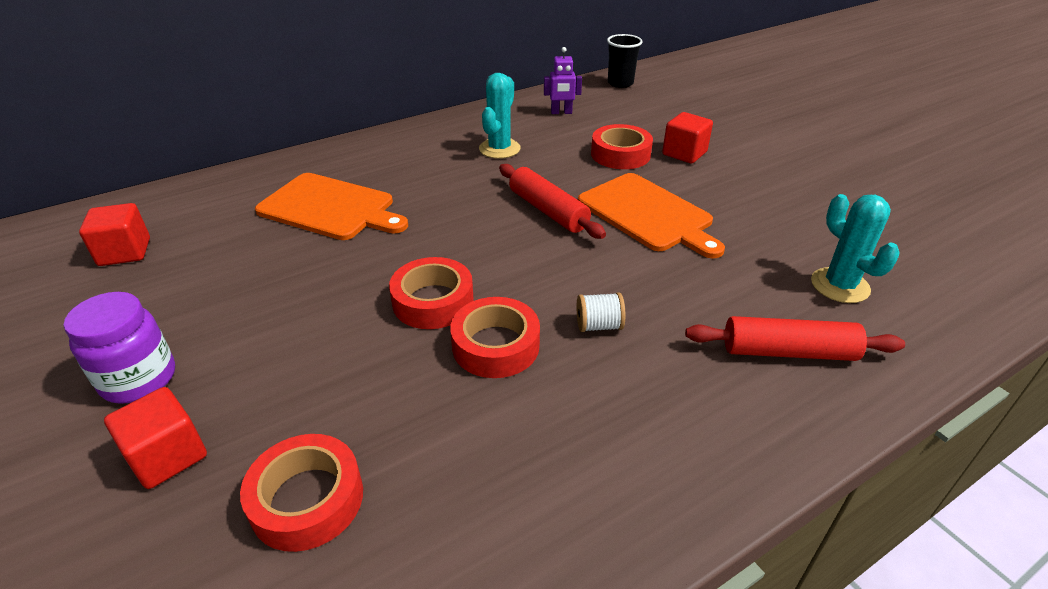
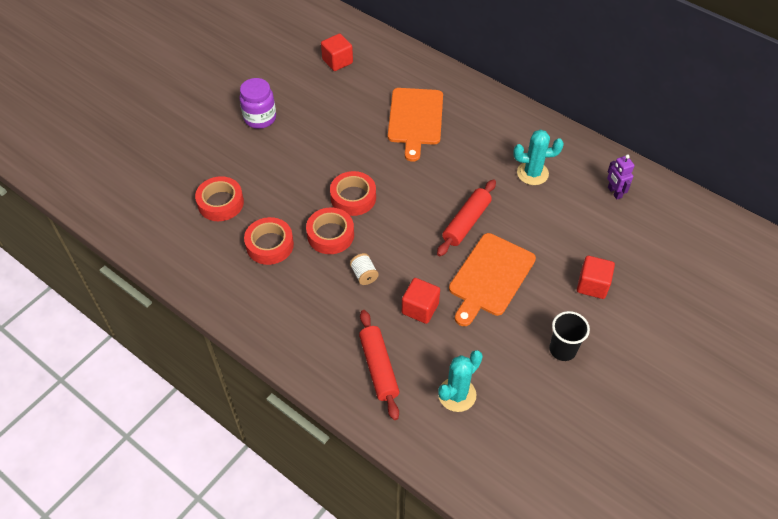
camera: 70 degrees right, 15 degrees up
red cube [104,387,207,489] -> red cube moved to [402,278,440,324]
red tape [591,124,653,169] -> red tape moved to [244,217,294,265]
black cup [607,34,643,88] -> black cup moved to [549,311,590,361]

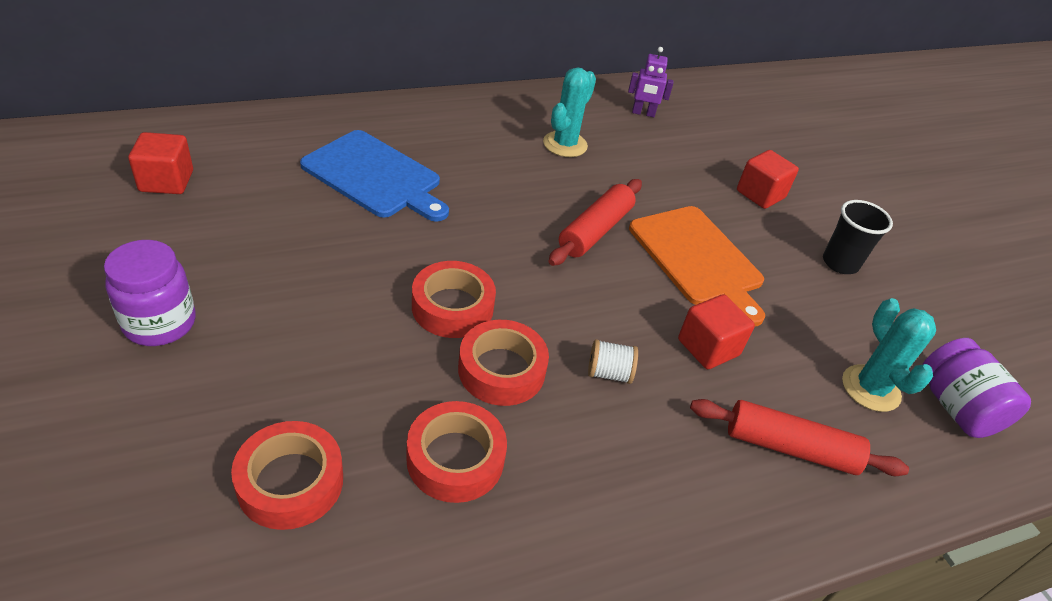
camera: 65 degrees left, 10 degrees down
orange cutting board [388,88,443,162] -> blue cutting board [300,130,449,222]
red rolling pin [437,179,496,256] -> red rolling pin turned 60 degrees clockwise [548,179,642,266]
none -> purple jar [922,338,1031,438]

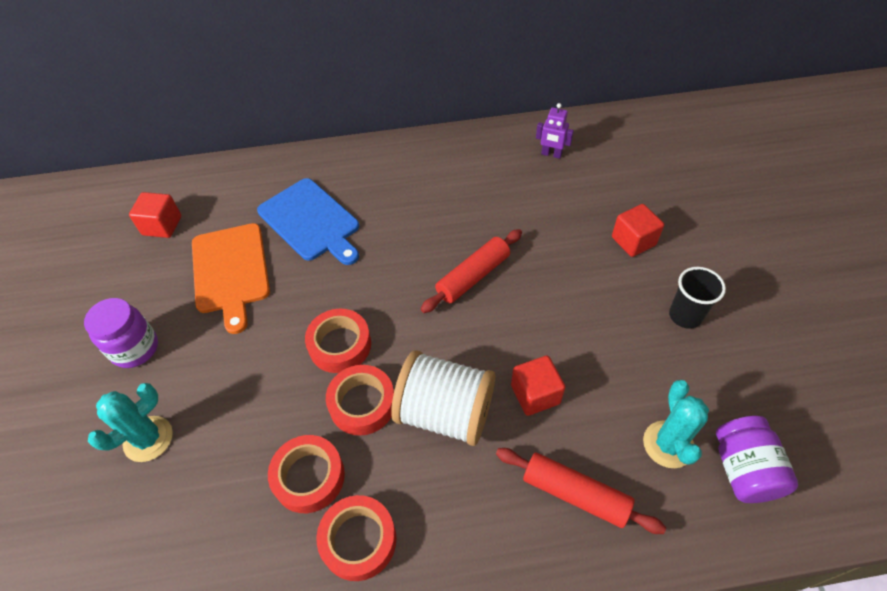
camera: 20 degrees right, 10 degrees up
red tape [231,421,343,530] -> red tape moved to [316,495,397,581]
turquoise cactus [543,67,596,157] -> turquoise cactus moved to [88,383,173,462]
white spool [588,339,638,384] -> white spool [391,350,495,446], size x2.45
orange cutting board [629,206,765,326] -> orange cutting board moved to [192,223,270,334]

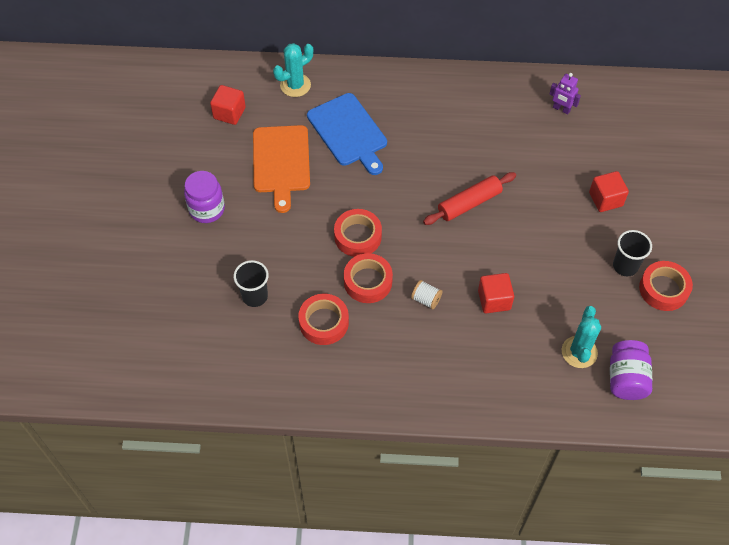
camera: 10 degrees right, 5 degrees up
turquoise cactus [88,383,173,462] -> turquoise cactus moved to [273,43,313,97]
red tape [316,495,397,581] -> red tape moved to [639,261,693,311]
white spool [391,350,495,446] -> white spool [411,280,442,309], size x0.41
red rolling pin [496,448,666,534] -> none
none -> black cup [234,260,269,307]

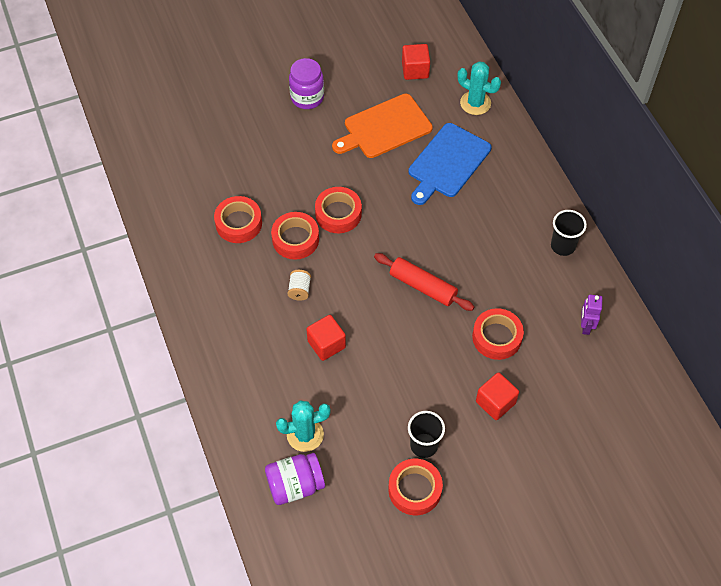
camera: 65 degrees right, 0 degrees up
black cup [234,260,269,307] -> black cup moved to [551,210,587,256]
none -> red tape [472,308,524,360]

